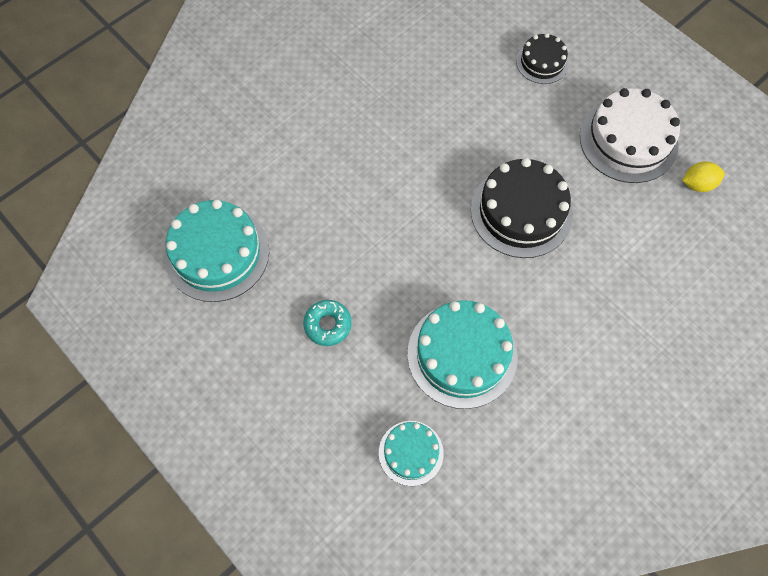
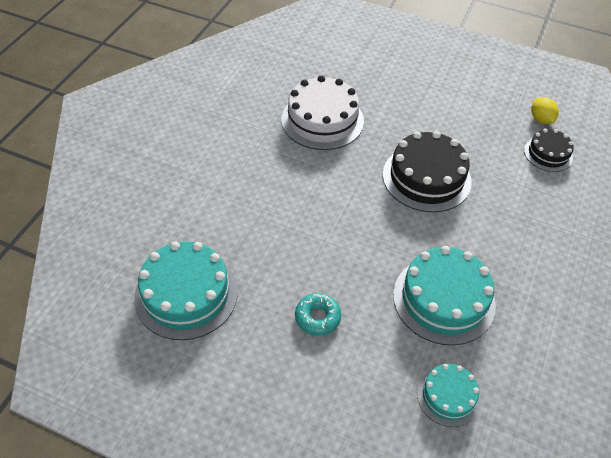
camera: 25 degrees left, 15 degrees down
black cake [516,33,569,84] -> black cake moved to [524,129,574,172]
white cake [580,88,680,183] -> white cake moved to [281,75,364,150]
yellow lemon [682,162,725,192] -> yellow lemon turned 75 degrees counterclockwise [531,97,559,124]

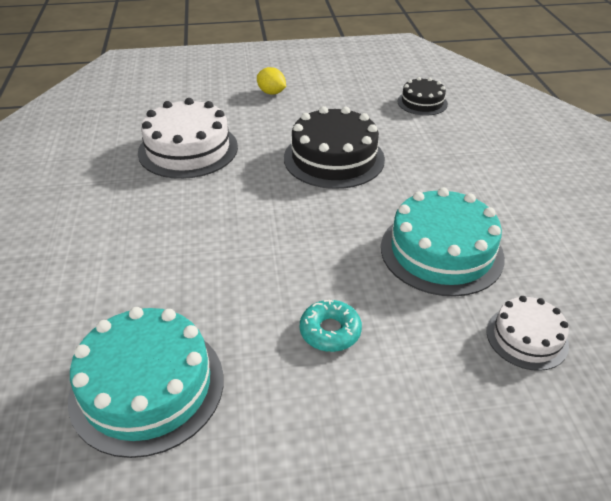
camera: 30 degrees left, 10 degrees down
turquoise cake [417,364,480,427] -> white cake [486,296,569,371]
yellow lemon [531,97,559,124] -> yellow lemon moved to [257,67,286,95]

